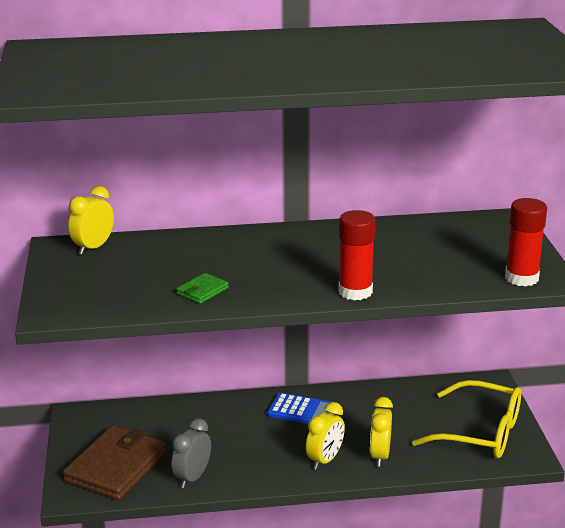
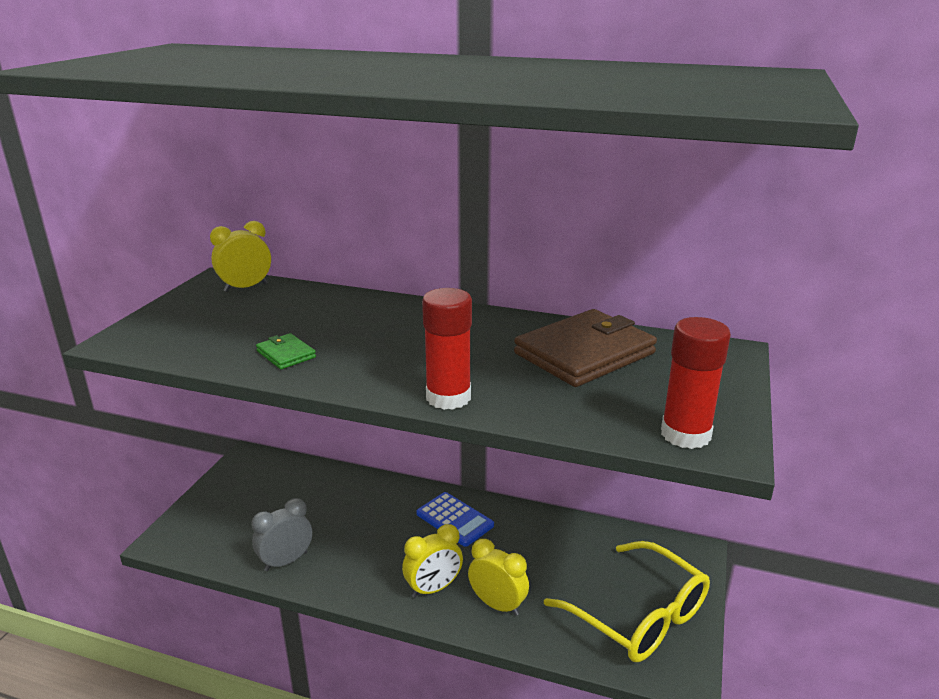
camera: 25 degrees right, 0 degrees up
brown wallet [63,425,167,500] -> brown wallet moved to [514,309,657,387]
green wallet [176,273,229,304] -> green wallet turned 75 degrees clockwise [256,333,316,369]
yellow clock [370,397,393,467] -> yellow clock turned 90 degrees clockwise [468,539,529,616]

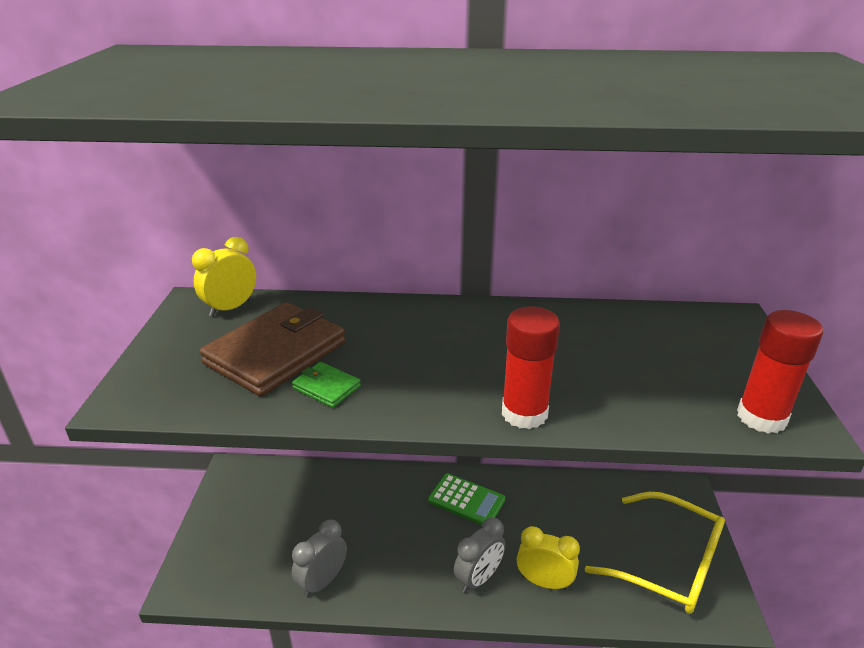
camera: 15 degrees left, 5 degrees up
yellow clock [402,524,463,598] -> grey clock [454,518,505,593]
blue calculator [417,492,494,547] -> green calculator [428,473,505,525]
brown wallet [514,309,657,387] -> brown wallet moved to [199,302,346,397]

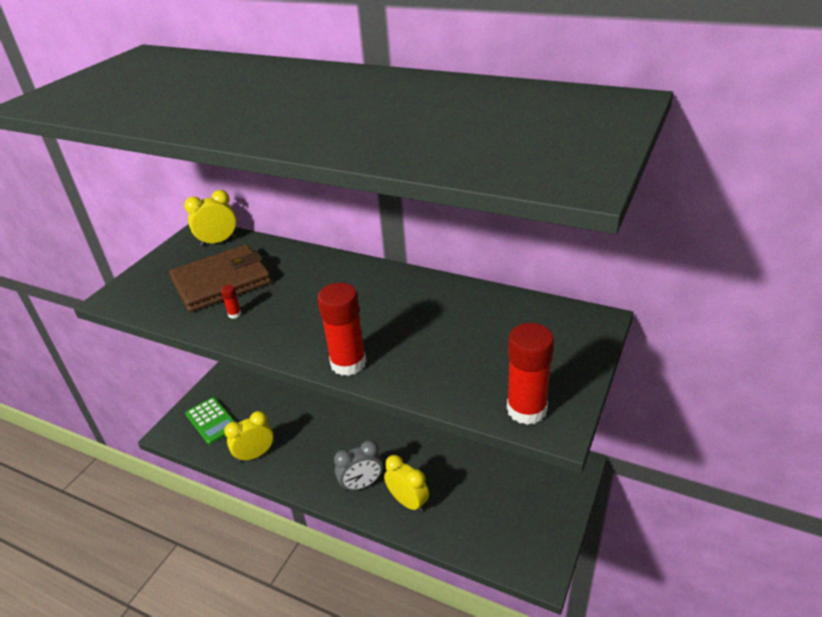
camera: 25 degrees right, 5 degrees up
green wallet [292,362,361,408] -> red glue stick [221,285,242,319]
grey clock [292,519,347,597] -> yellow clock [224,411,274,463]
green calculator [428,473,505,525] -> green calculator moved to [185,397,236,444]
yellow glasses [585,492,725,614] -> none

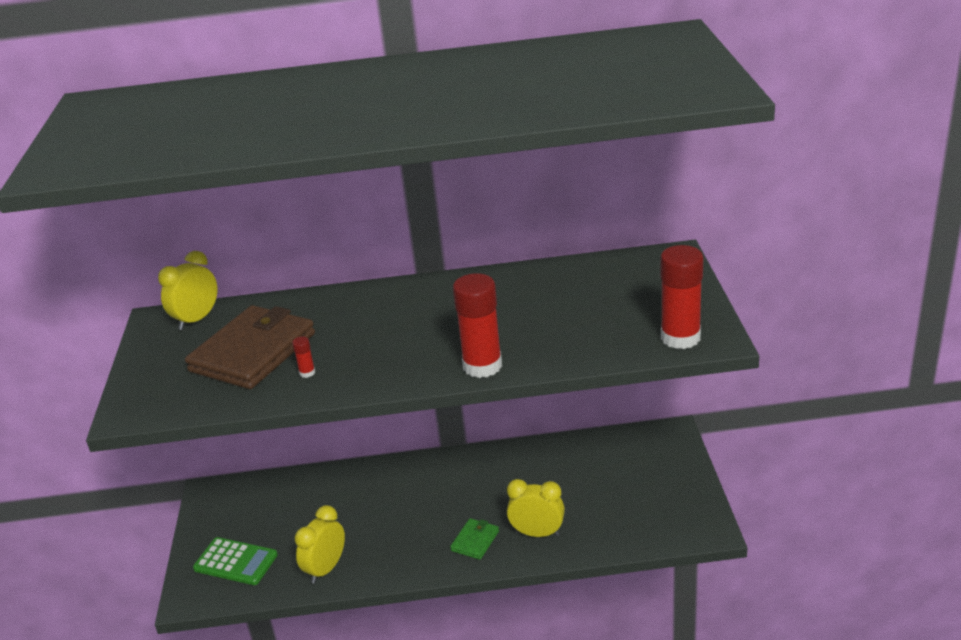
camera: 30 degrees left, 5 degrees down
grey clock [334,440,383,492] -> green wallet [450,518,499,560]

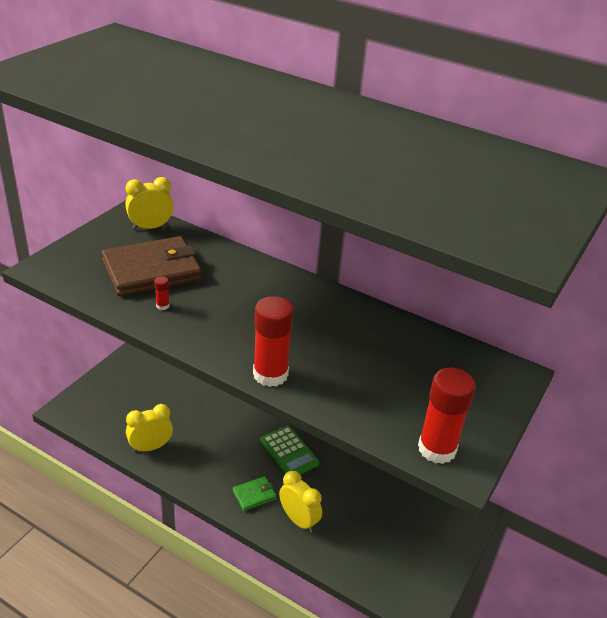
camera: 30 degrees right, 5 degrees up
green calculator [193,537,278,585] -> green calculator moved to [260,426,319,475]

